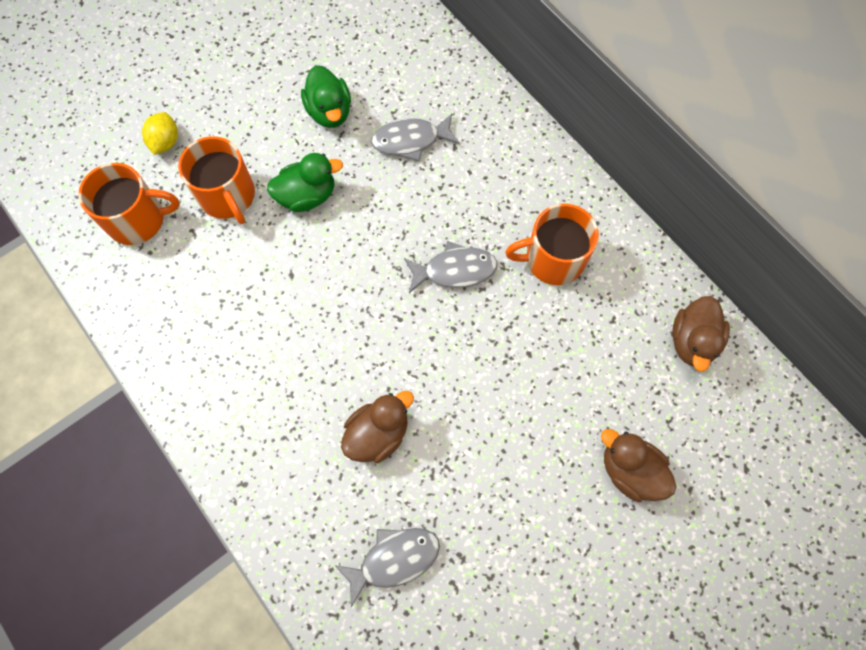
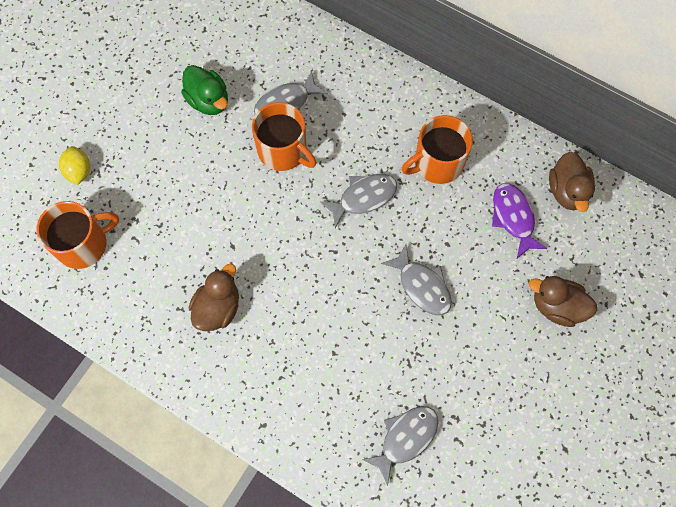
camera: 20 degrees left, 0 degrees up
orange mug [178,136,255,224] -> orange mug moved to [252,102,316,171]
green duck [267,153,343,212] -> none
brown duck [341,391,414,463] -> brown duck moved to [189,264,239,331]
none -> grey fish [381,244,452,315]
none -> purple fish [492,183,548,258]

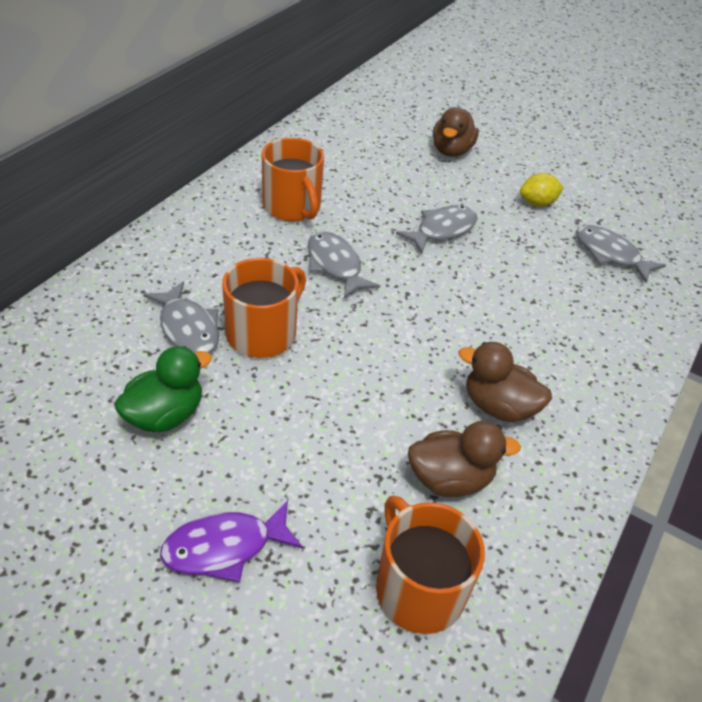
camera: 95 degrees left, 25 degrees down
yellow lemon [59,146,90,185] -> yellow lemon moved to [520,173,564,207]
purple fish [492,183,548,258] -> purple fish moved to [160,500,303,582]
brown duck [549,151,595,212] -> brown duck moved to [408,421,521,497]

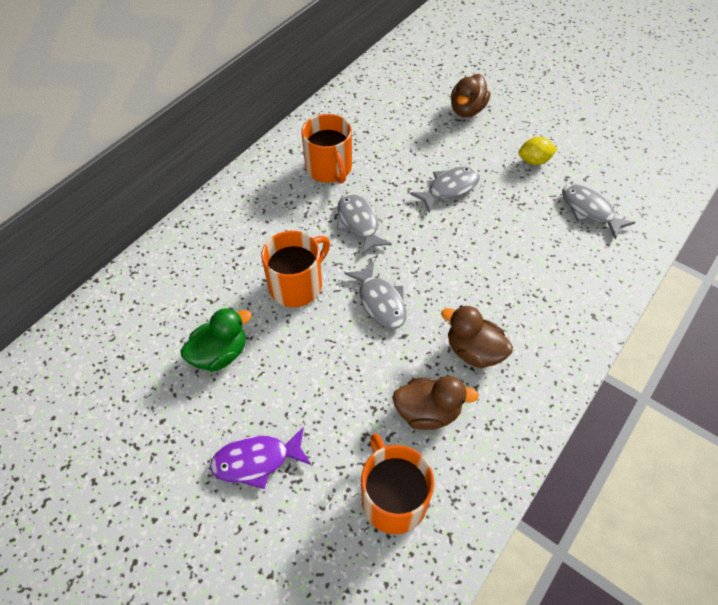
camera: 10 degrees right, 10 degrees up
grey fish [143,281,219,353] -> grey fish moved to [344,261,406,329]

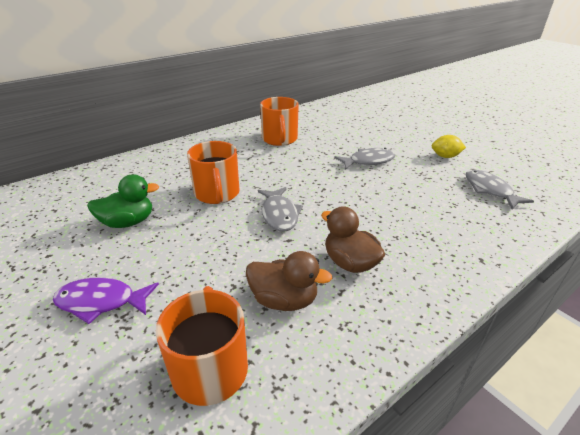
camera: 15 degrees right, 20 degrees down
orange mug [261,231,330,307] -> orange mug turned 105 degrees clockwise [187,141,240,204]
grey fish [337,194,392,255] -> none
brown duck [451,74,490,117] -> none

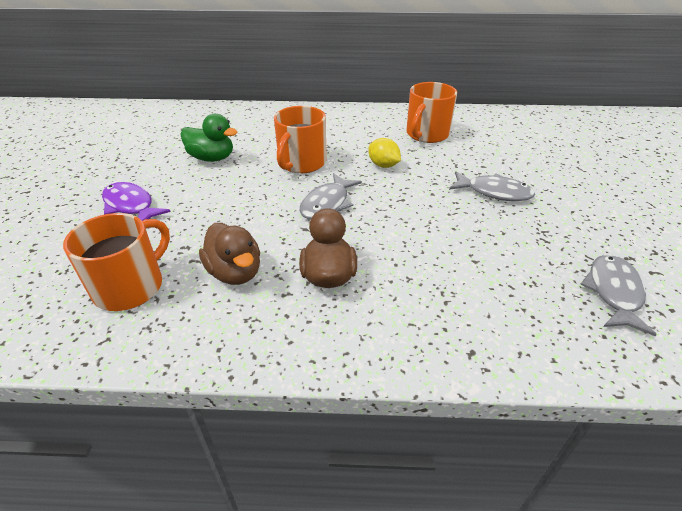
camera: 40 degrees right, 5 degrees up
yellow lemon [432,135,466,158] -> yellow lemon moved to [368,138,401,168]

